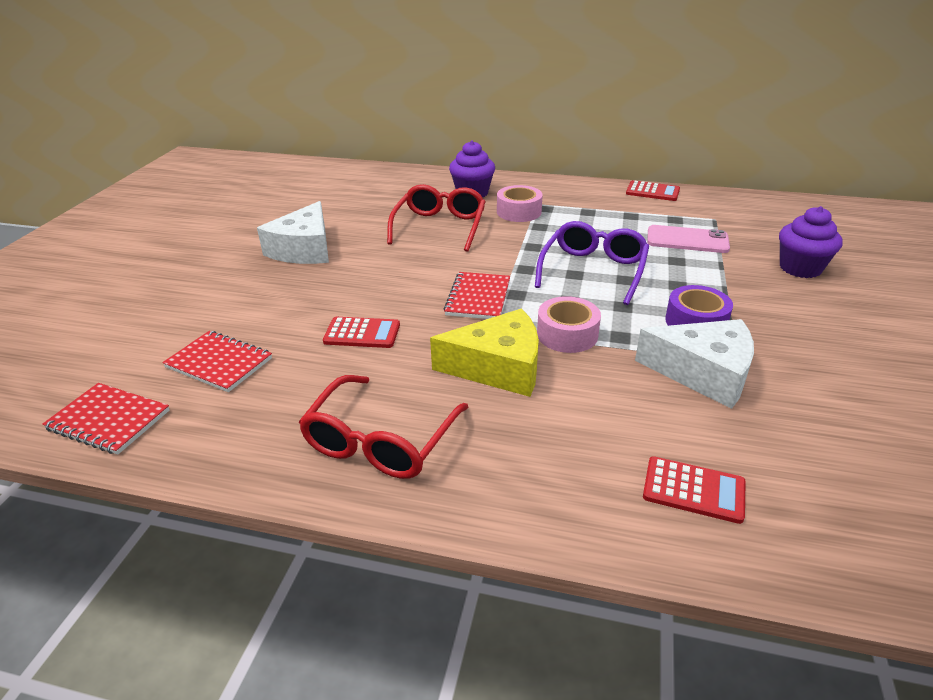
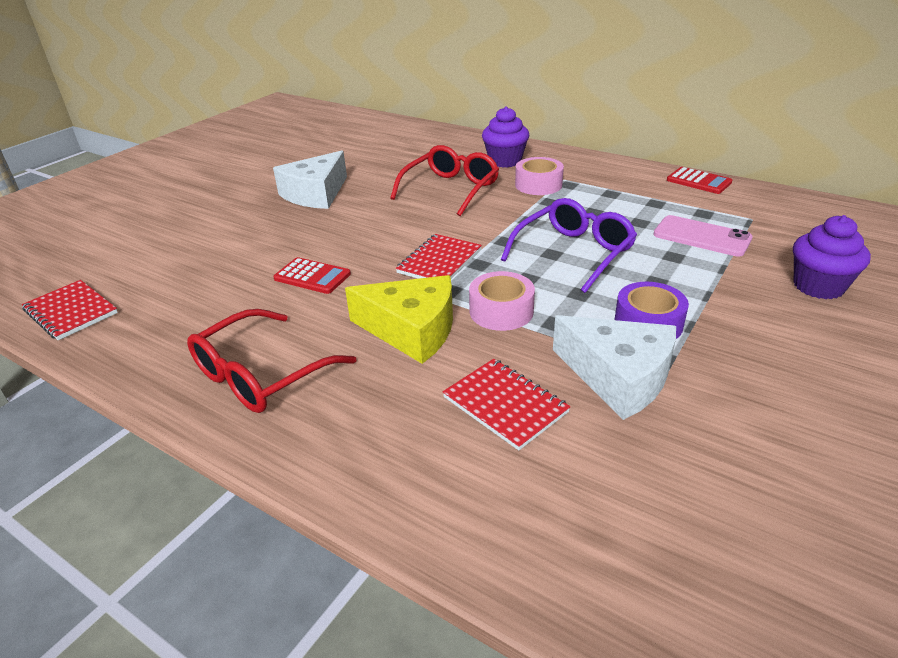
camera: 20 degrees right, 0 degrees up
red notebook [163,331,272,392] -> red notebook moved to [443,359,571,450]
red calculator [643,456,746,524] -> none

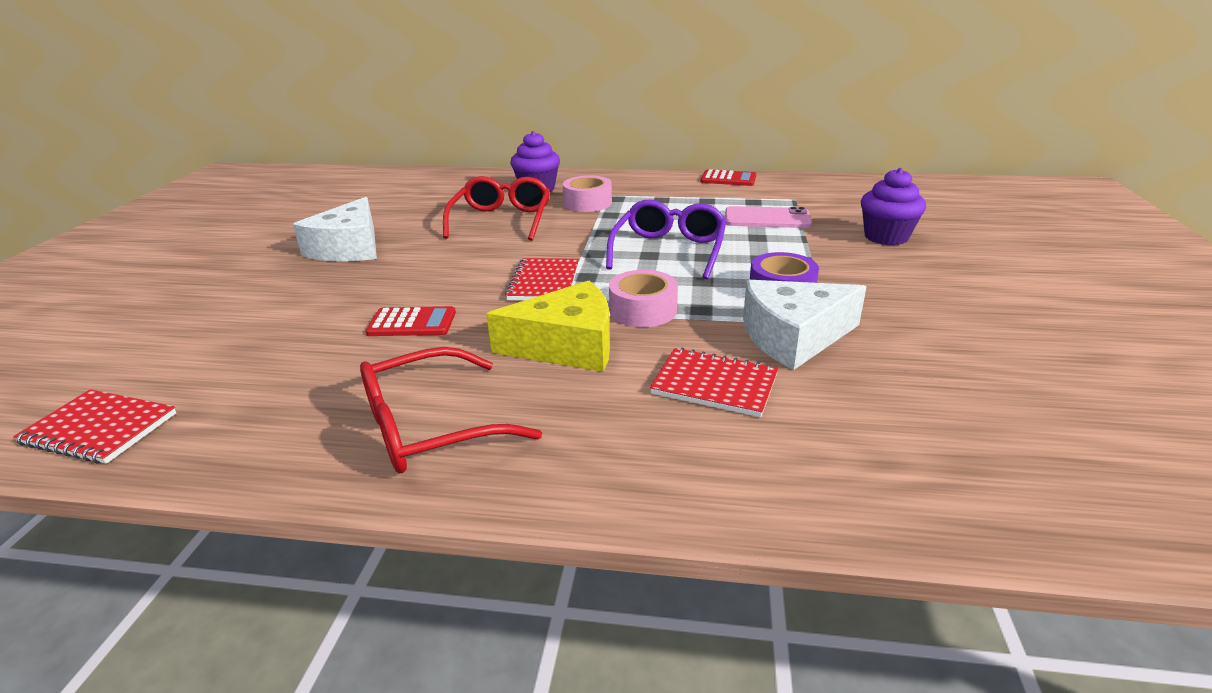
camera: 25 degrees left, 5 degrees down
red glasses [187,309,356,413] -> red glasses turned 45 degrees clockwise [360,347,542,473]
white cheese [553,315,676,420] -> white cheese turned 150 degrees clockwise [743,280,867,370]

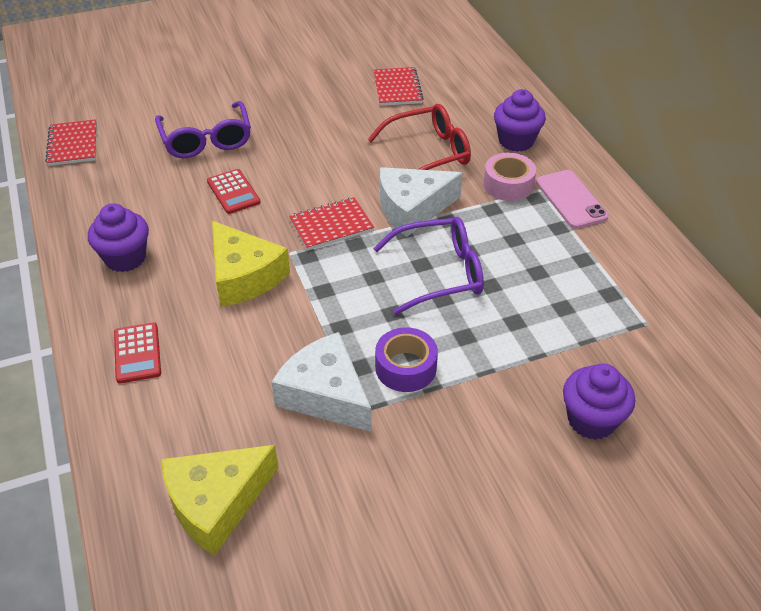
camera: 60 degrees right, 15 degrees up
white cheese [293,197,377,262] -> white cheese moved to [380,167,463,237]
red glasses [360,347,542,473] -> purple cupcake [88,203,149,272]
pink tape [609,270,678,327] -> none
red notebook [650,347,779,417] -> red notebook moved to [373,67,424,106]
red calculator [701,169,756,186] -> red calculator moved to [114,322,161,384]
pink phone [725,206,812,228] -> pink phone moved to [536,170,609,229]
none -> purple glasses [155,101,251,158]
none -> yellow cheese [161,445,279,556]

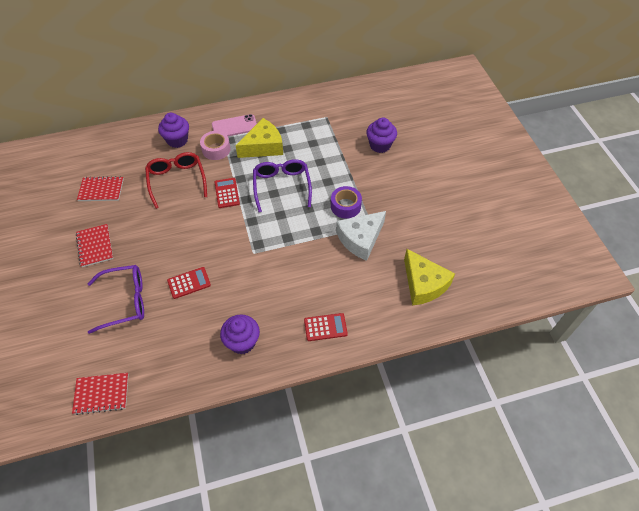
camera: 85 degrees left, 10 degrees up
yellow cheese [212,221,290,307] -> yellow cheese moved to [235,118,283,158]
red notebook [289,197,374,250] -> red notebook moved to [76,224,113,267]
white cheese [380,167,463,237] -> red calculator [215,178,240,208]

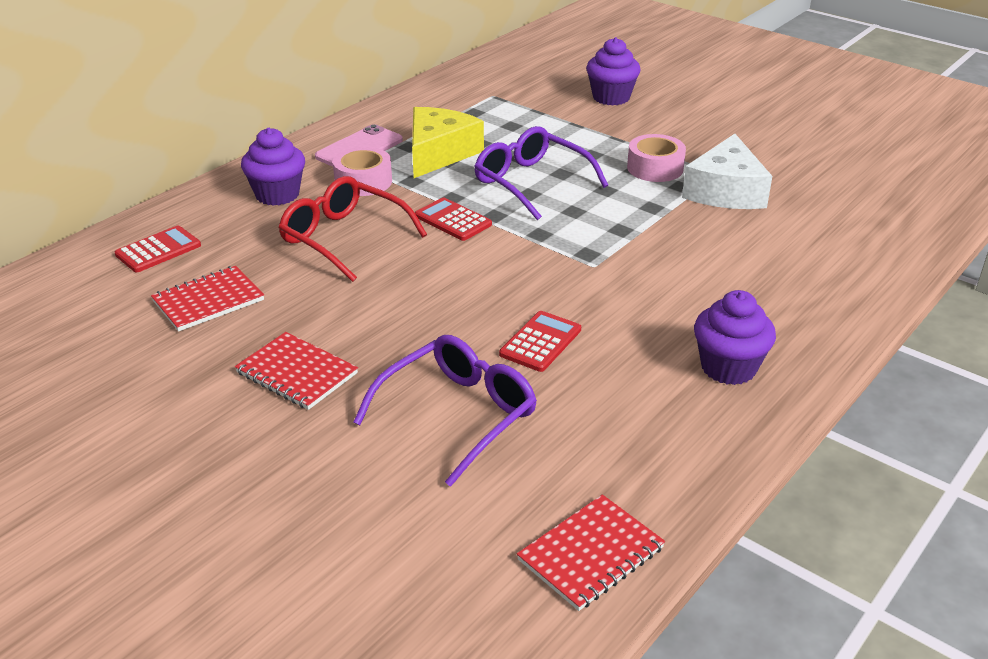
camera: 35 degrees left, 20 degrees down
red calculator [304,313,348,341] -> red calculator moved to [115,226,201,272]
purple tape [331,186,362,219] -> pink tape [627,134,686,182]
yellow cheese [404,249,455,305] -> none

